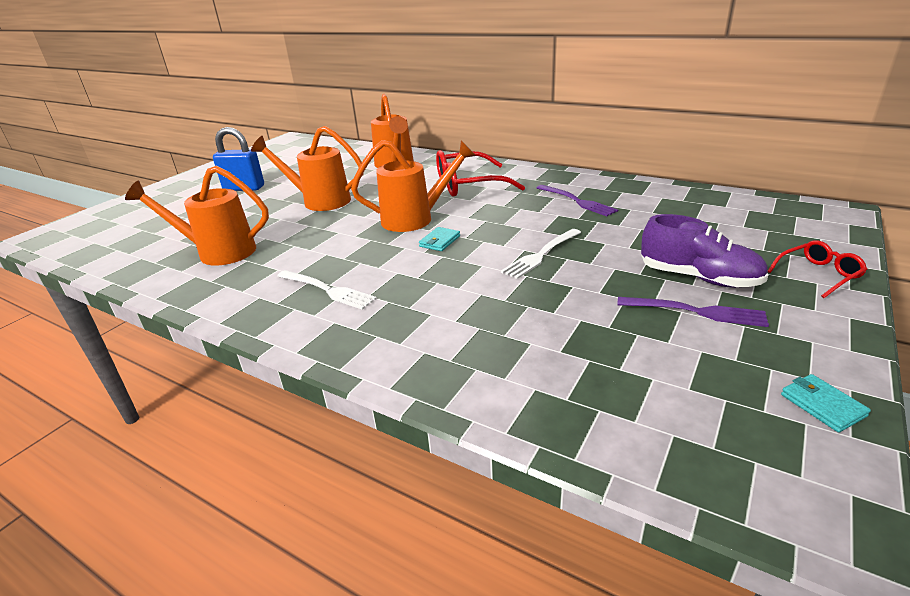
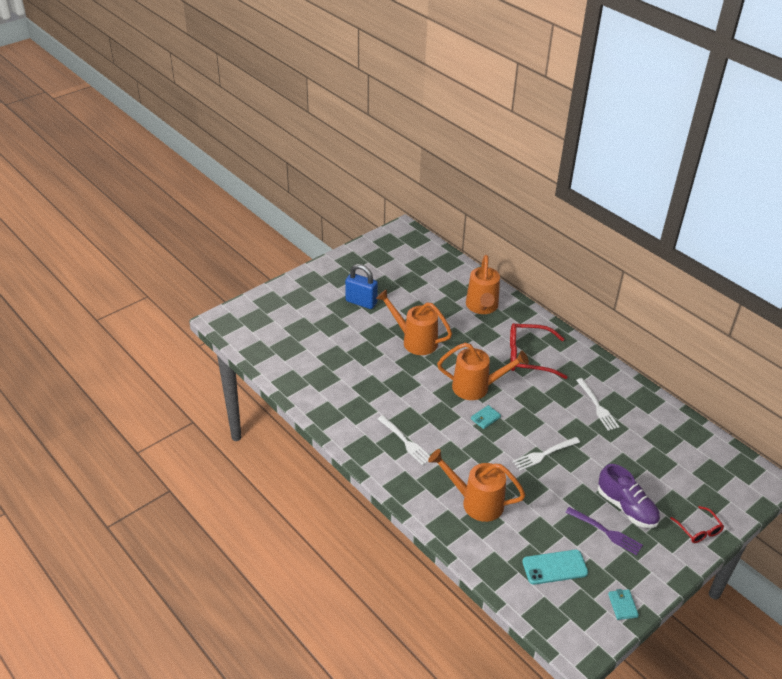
camera: 15 degrees right, 10 degrees up
orange watering can [125,166,269,266] -> orange watering can moved to [428,449,525,522]
purple fork [537,185,618,216] -> white fork [576,378,619,431]
red glasses [768,240,868,298] -> red glasses turned 75 degrees clockwise [670,506,724,543]
none -> turquoise phone [522,550,588,585]

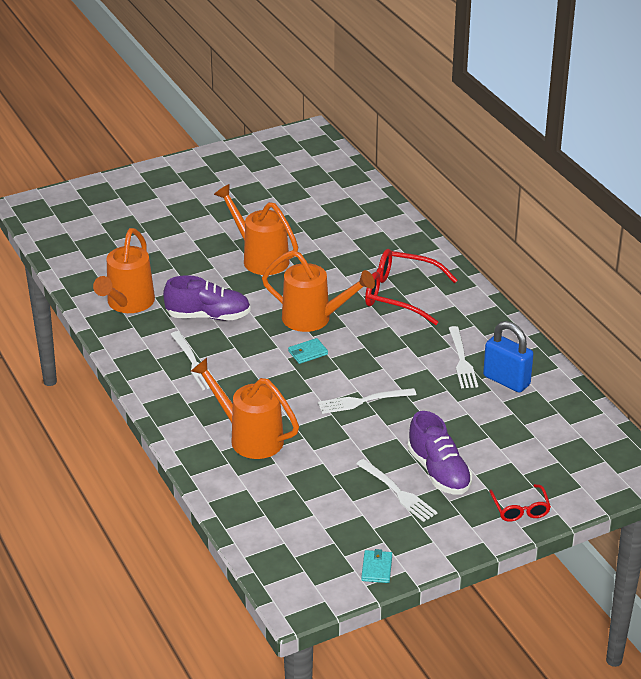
camera: 15 degrees right, 5 degrees down
blue padlock [345,264,378,309] -> blue padlock moved to [483,321,534,393]
orange watering can [466,255,500,314] -> orange watering can moved to [93,228,155,313]
turquoise phone [522,550,588,585] -> none
purple fork [566,507,643,555] -> white fork [356,459,438,522]
none -> purple shoe [163,275,251,320]

